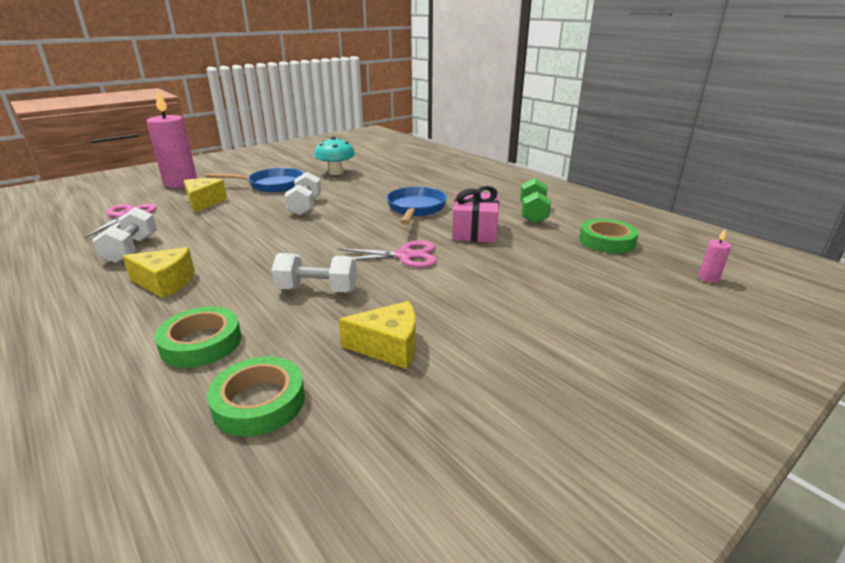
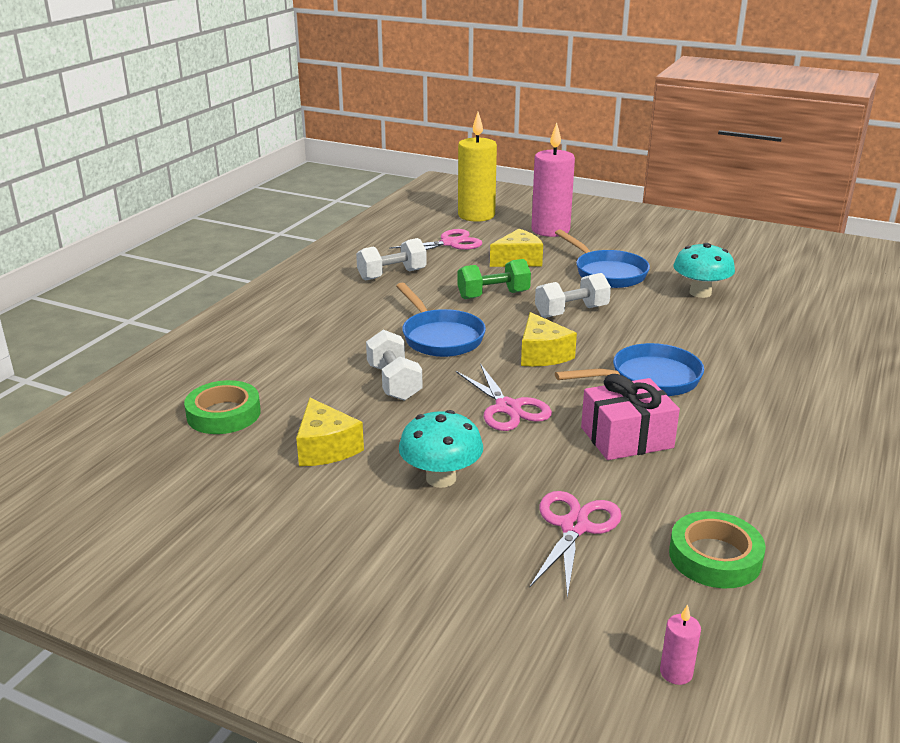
camera: 65 degrees right, 0 degrees up
yellow cheese [122,247,195,298] -> yellow cheese moved to [521,312,577,367]
green tape [154,306,242,368] -> none
green dumbbell [520,178,551,224] -> green dumbbell moved to [457,259,531,299]
none -> blue pan [396,283,486,357]
none -> turquoise mushroom [399,410,483,488]
none -> yellow candle [458,112,497,222]
none -> pink scissors [529,491,622,598]

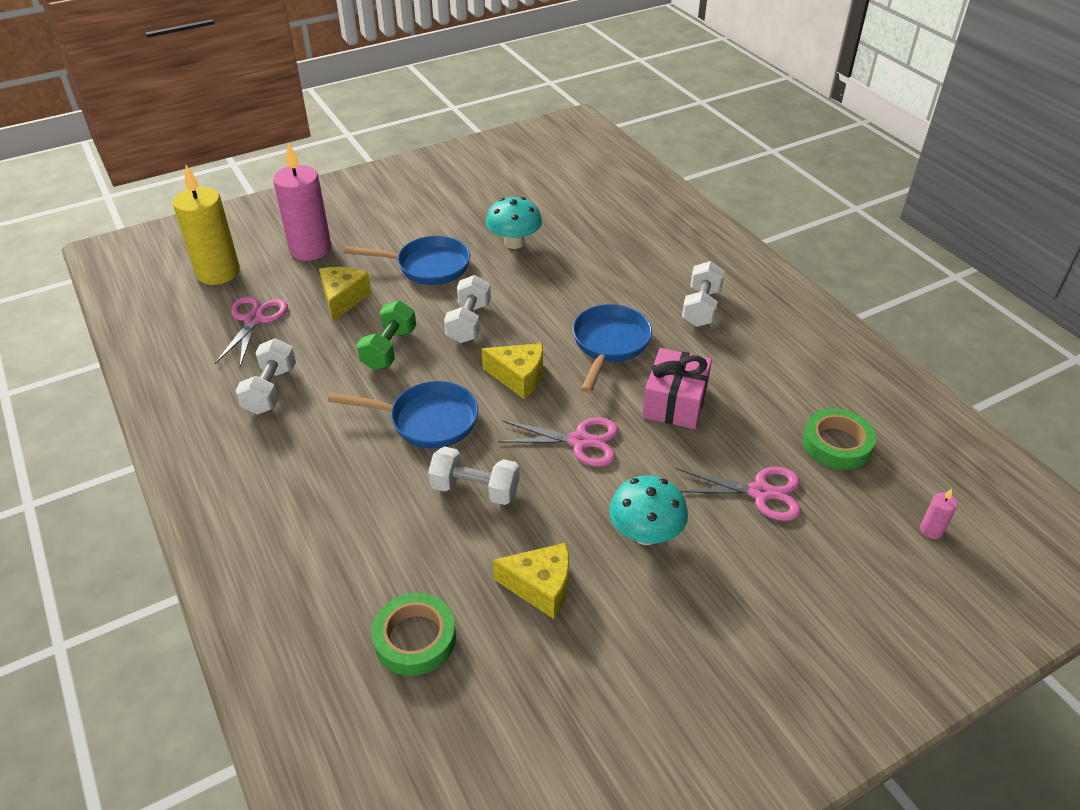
camera: 55 degrees left, 15 degrees up
pink scissors [529,491,622,598] -> pink scissors turned 135 degrees clockwise [676,467,801,521]
none -> white dumbbell [682,261,725,327]

